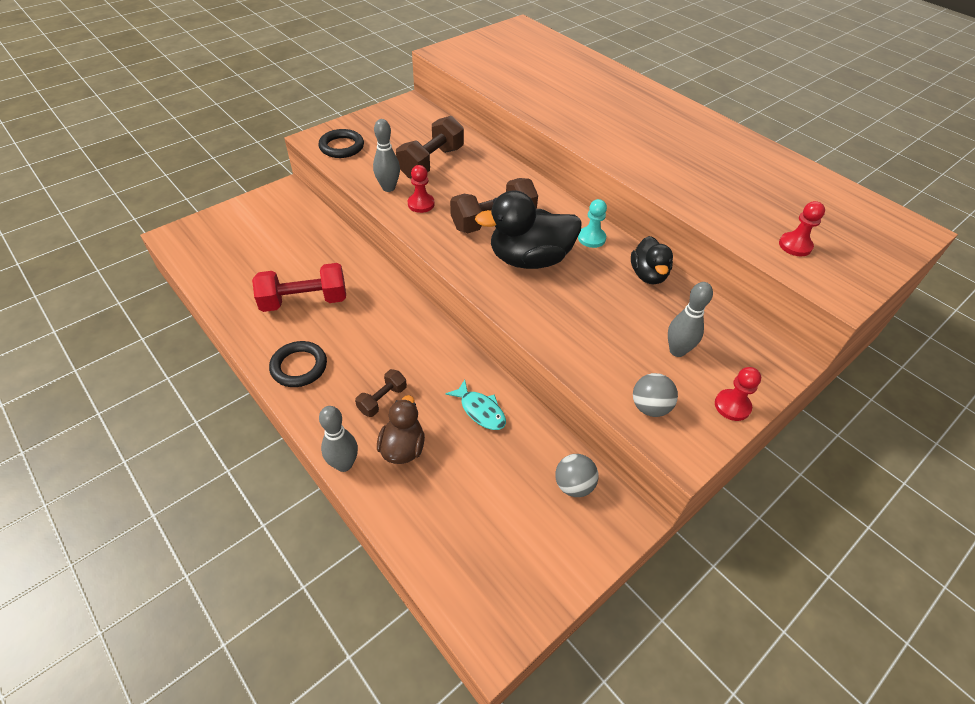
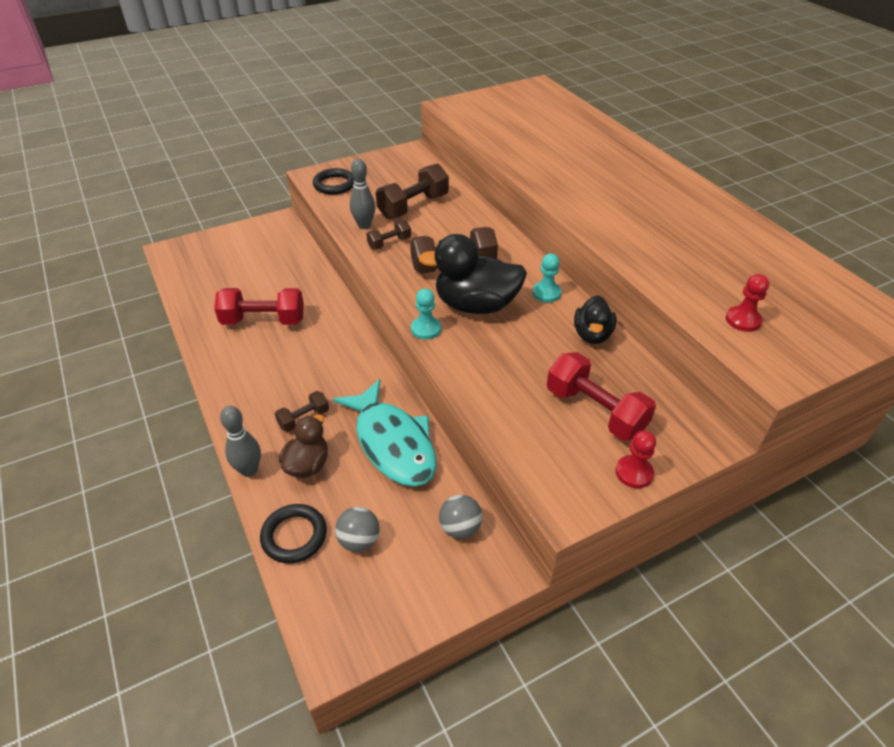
camera: 15 degrees right, 5 degrees down
black ring [269,341,327,387] -> black ring moved to [260,504,327,563]
red pawn [408,165,435,213] -> brown dumbbell [366,220,411,250]
turquoise fish [445,380,506,430] -> turquoise fish [332,379,436,487], size x2.09
grey ball [633,373,678,417] -> grey ball moved to [335,507,380,552]
grey bowling pin [668,282,713,357] -> red dumbbell [547,352,656,441]
none -> turquoise pawn [411,289,441,340]

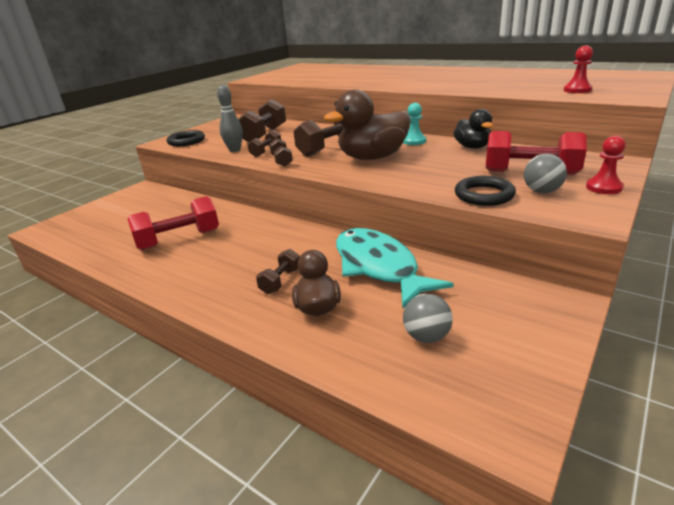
camera: 25 degrees left, 15 degrees down
grey bowling pin [220,406,261,477] -> none
black ring [260,504,327,563] -> black ring moved to [455,176,516,206]
turquoise fish [332,379,436,487] -> turquoise fish turned 150 degrees counterclockwise [336,228,454,309]
turquoise pawn [411,289,441,340] -> none
black duck [418,234,527,314] -> brown duck [324,89,411,160]
grey ball [439,495,482,539] -> grey ball moved to [524,154,567,193]
none -> brown dumbbell [269,138,293,167]

